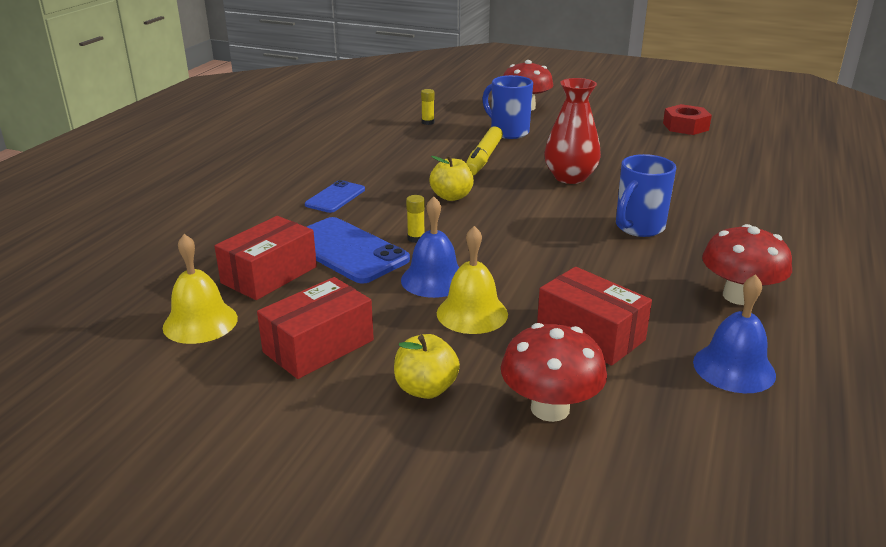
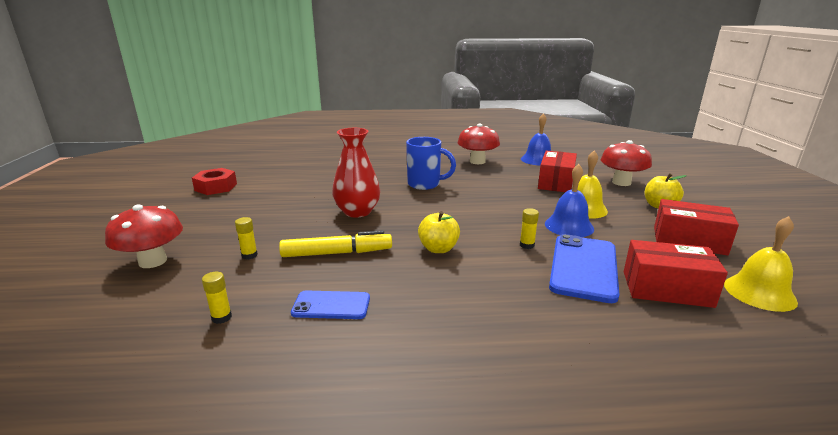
camera: 115 degrees left, 5 degrees down
blue phone [305,180,365,213] -> blue phone moved to [291,291,370,319]
blue mug [482,75,533,139] -> yellow glue stick [235,217,258,260]

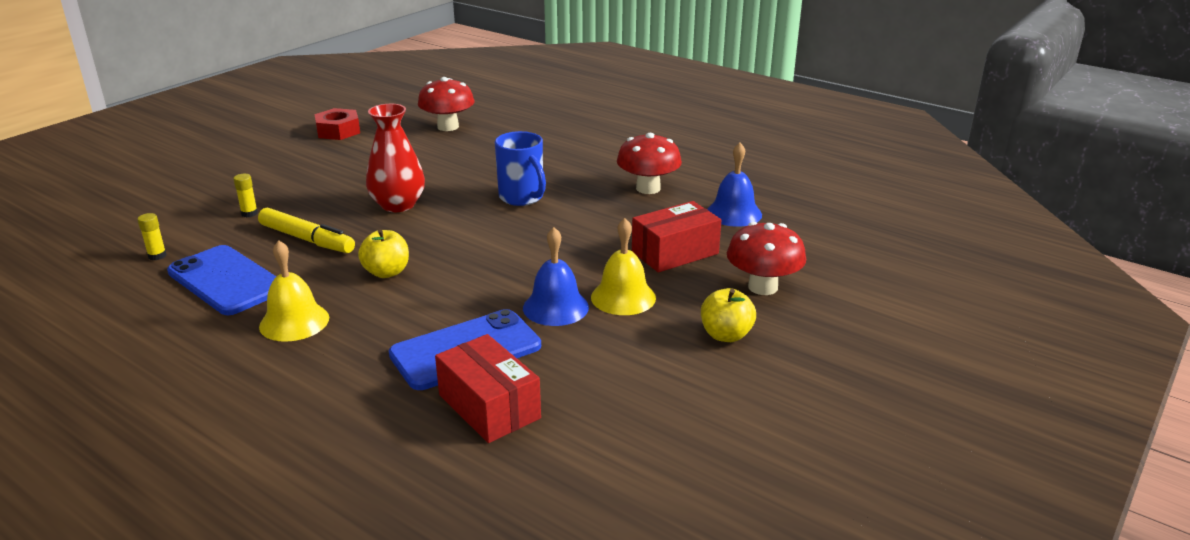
camera: 40 degrees right, 5 degrees up
red mushroom [105,204,183,268] -> red mushroom moved to [418,77,474,131]
blue phone [291,291,370,319] -> blue phone [167,245,276,315], size x1.72
yellow glue stick [520,208,539,249] -> none
red box [654,199,739,256] -> none
yellow bell [724,216,798,312] -> yellow bell moved to [259,240,329,342]

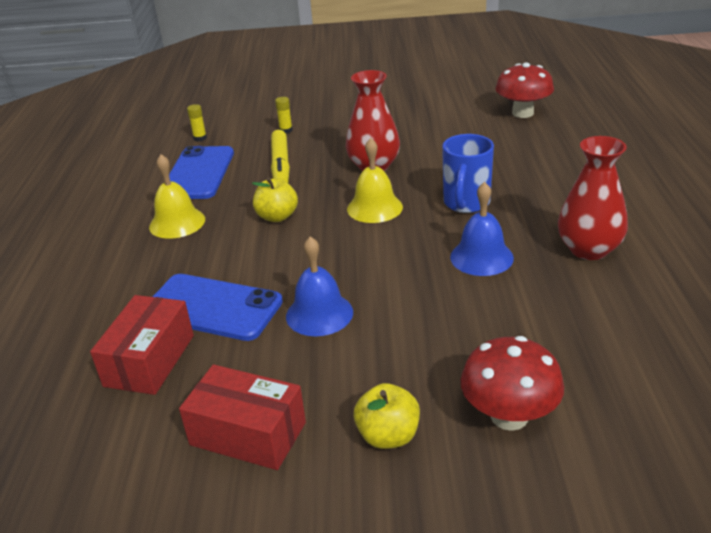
camera: 55 degrees right, 5 degrees up
red nut [314,108,360,140] -> none
yellow bell [591,218,656,315] -> yellow bell moved to [347,138,403,223]
red mushroom [617,133,682,194] -> red vase [558,136,628,260]
red box [632,201,721,273] -> red box moved to [179,365,306,470]
blue bell [707,143,762,227] -> blue bell moved to [450,182,514,276]

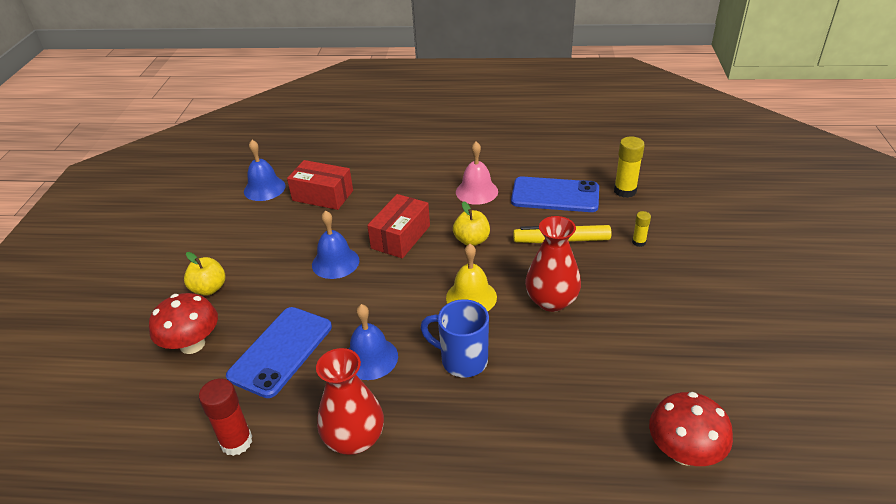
camera: 95 degrees right, 5 degrees up
yellow bell [149,154,205,239] -> pink bell [456,142,498,205]
blue phone [153,274,283,341] -> blue phone moved to [226,307,332,398]
red box [179,365,306,470] -> red box moved to [367,194,430,259]
yellow glue stick [187,104,207,142] -> yellow glue stick [614,136,645,198], size x1.80
none -> red glue stick [199,378,252,456]
none -> blue bell [244,140,286,201]

